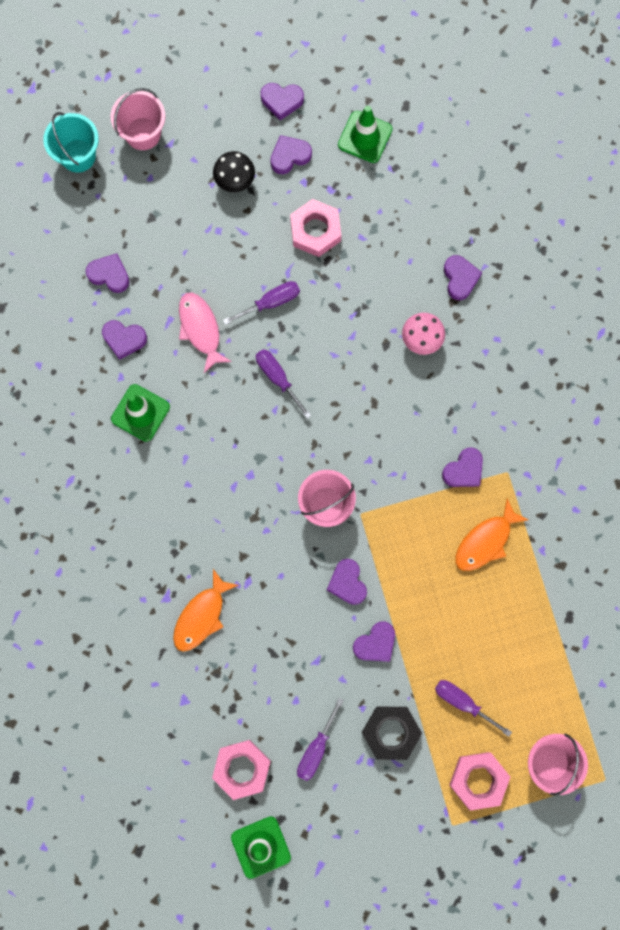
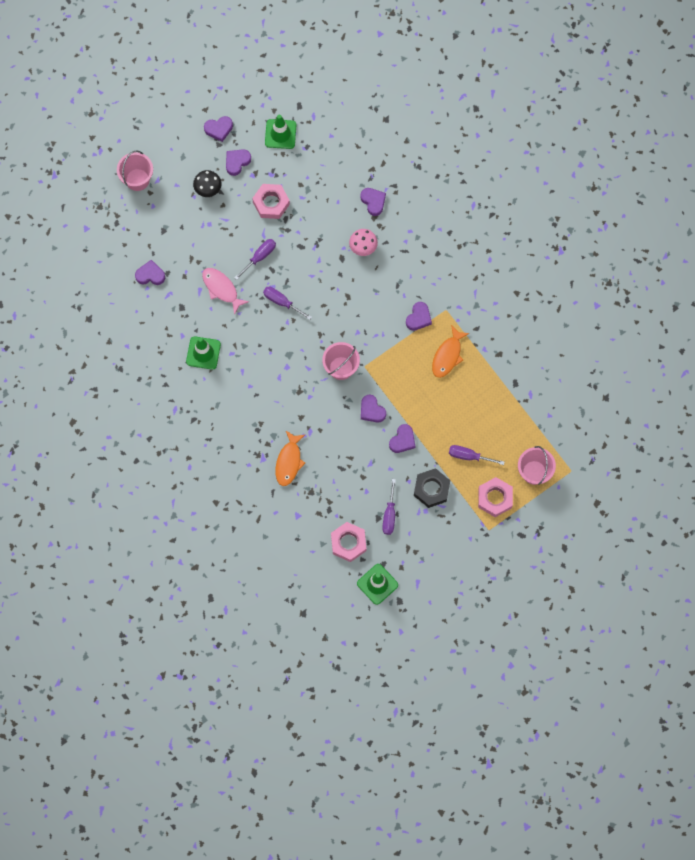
camera: 20 degrees left, 5 degrees down
turquoise bucket [43,112,99,173] -> none
purple heart [102,320,147,360] -> none

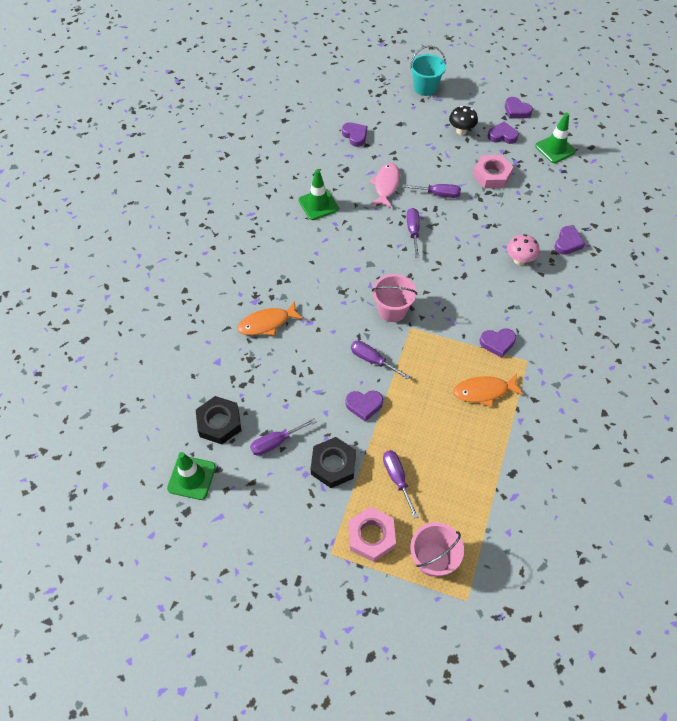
camera: 55 degrees right, 15 degrees down
pink bucket [117,150,153,191] -> turquoise bucket [410,46,446,96]
pink nut [331,522,366,562] -> black nut [196,396,241,444]
purple heart [361,395,386,423] -> purple screwdriver [351,341,410,379]

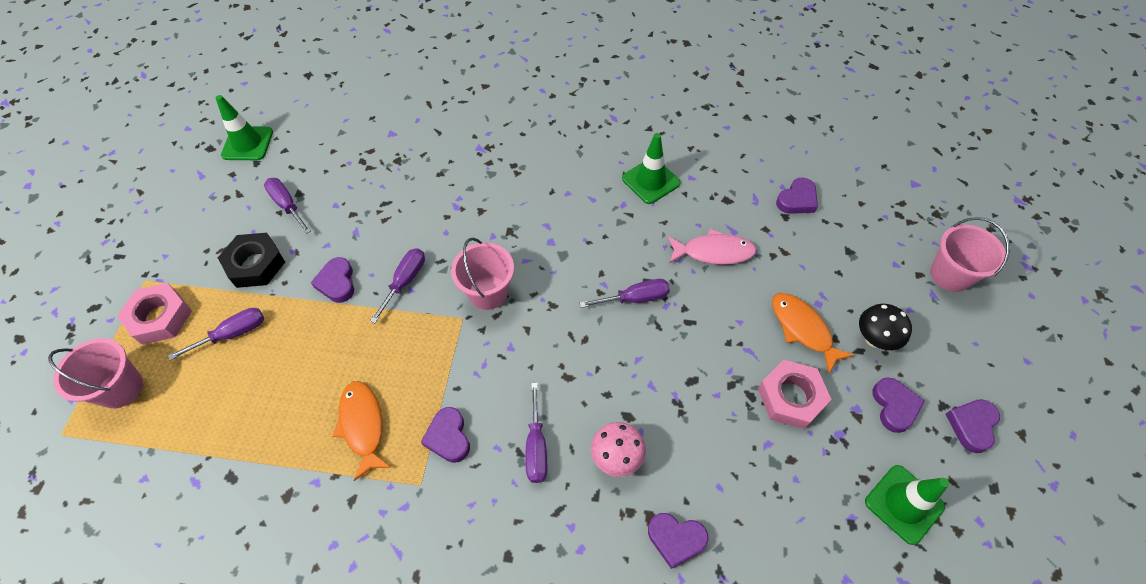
camera: 80 degrees right, 0 degrees up
black nut [196,396,241,444] -> none
orange fish [237,301,303,336] -> orange fish moved to [772,293,855,374]
purple screwdriver [402,184,461,198] -> purple screwdriver moved to [525,383,547,483]
turquoise bucket [410,46,446,96] -> pink bucket [931,217,1010,292]

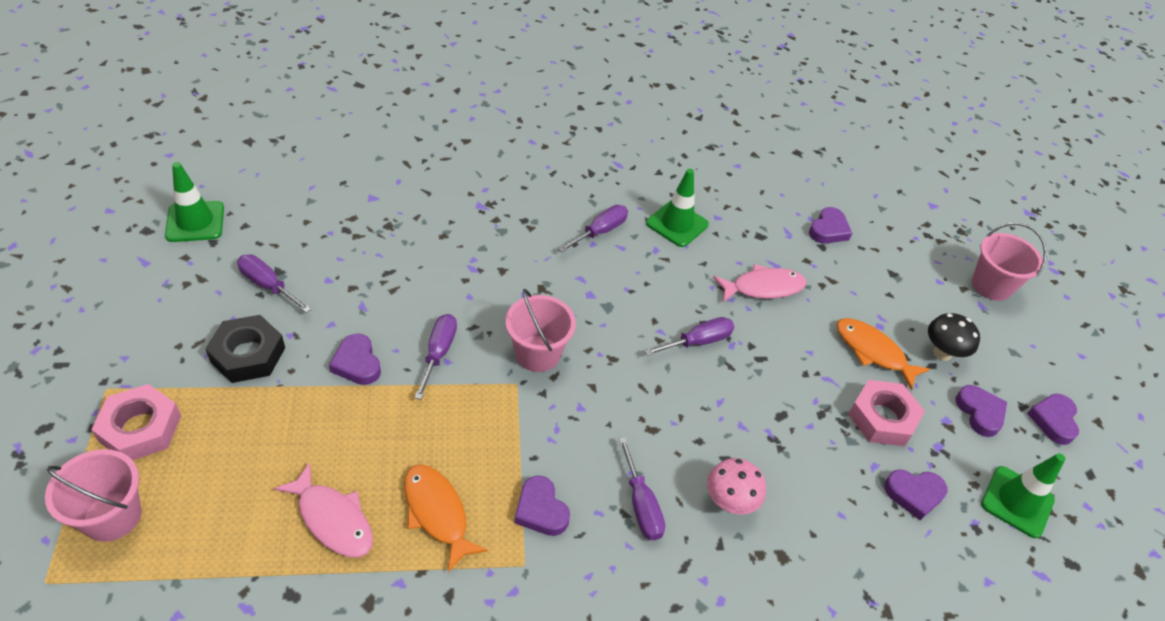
camera: 20 degrees left, 10 degrees down
purple screwdriver [168,308,264,360] -> purple screwdriver moved to [558,205,628,252]
purple heart [648,513,708,569] -> purple heart moved to [884,469,948,520]
none -> pink fish [274,462,373,557]

